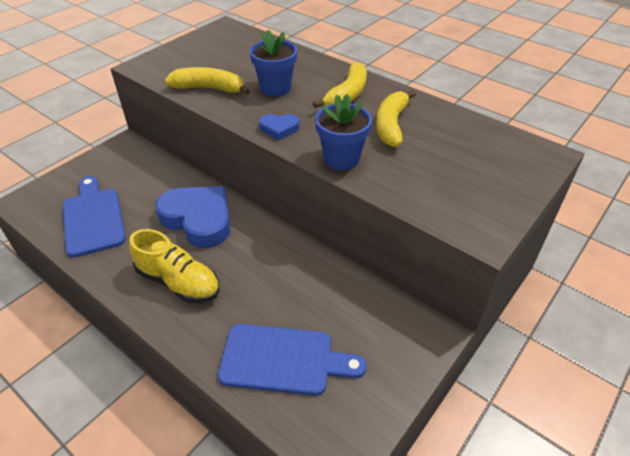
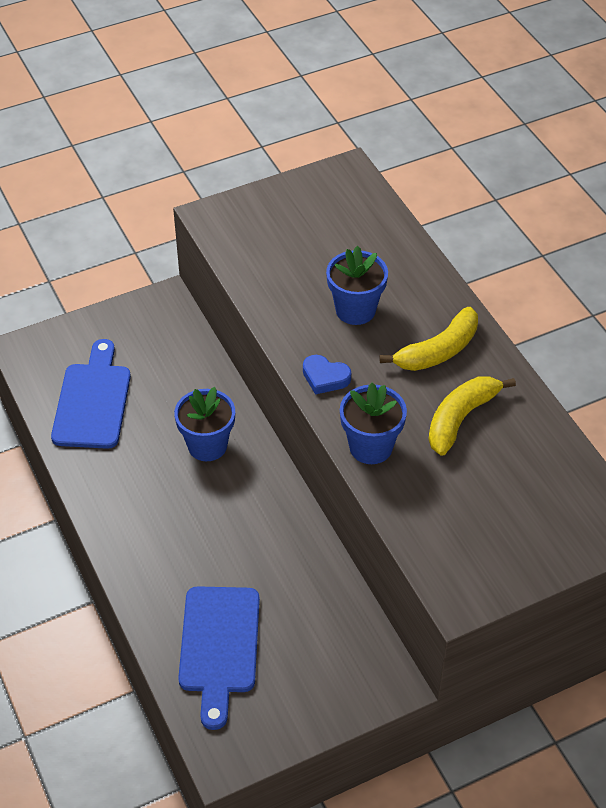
camera: 25 degrees right, 5 degrees up
yellow shoe [129,229,220,303] -> none
blue heart [155,186,230,248] -> blue flower pot [174,387,235,461]
yellow banana [164,67,250,95] -> none
blue cutting board [218,324,367,396] -> blue cutting board turned 60 degrees clockwise [178,586,260,730]

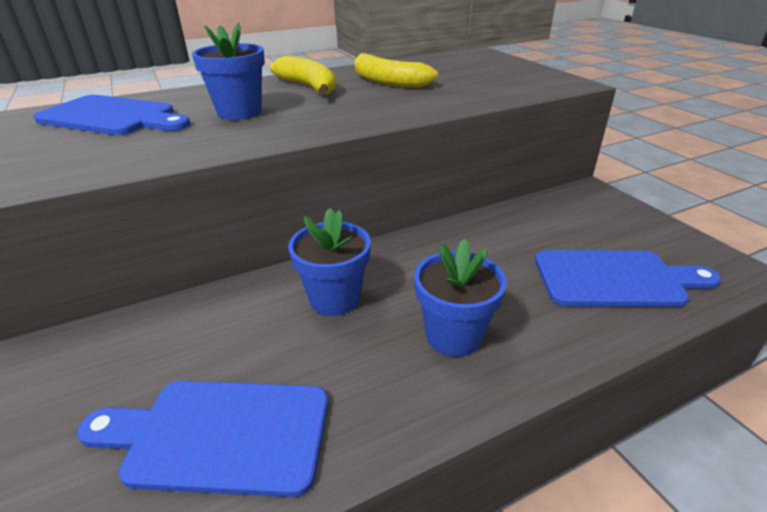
camera: 90 degrees left, 15 degrees down
blue heart [303,355,351,395] -> none
blue flower pot [340,383,407,464] -> blue flower pot moved to [414,239,507,357]
none -> blue cutting board [33,95,191,135]

